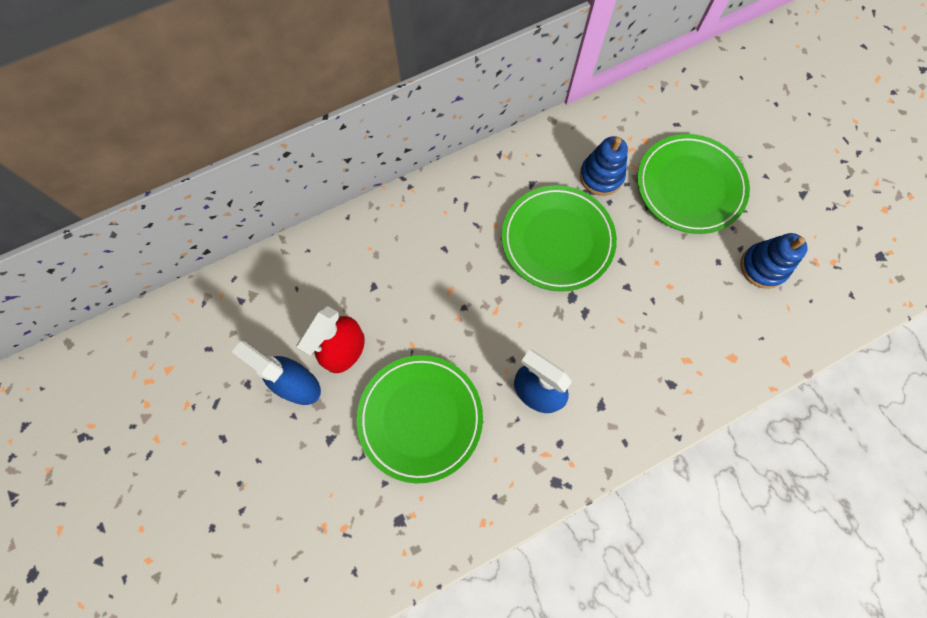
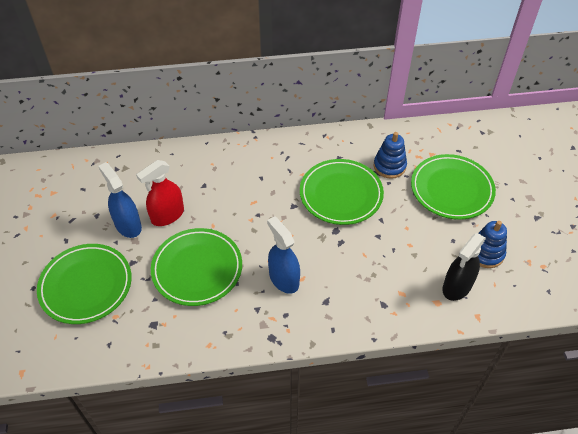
camera: 20 degrees right, 20 degrees down
none -> green plate [37,244,132,324]
none -> black spray bottle [443,233,486,301]

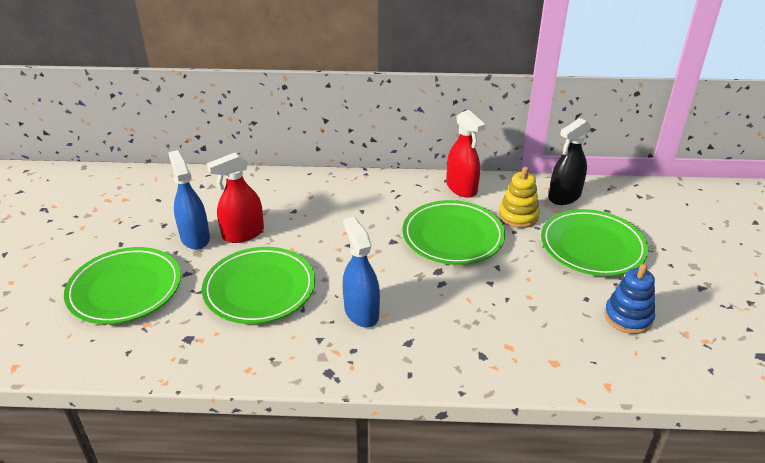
camera: 10 degrees right, 15 degrees down
blue stacking toy [374,132,407,179] -> yellow stacking toy [499,167,540,228]
black spray bottle [443,233,486,301] -> black spray bottle moved to [548,118,591,205]
none -> red spray bottle [446,110,485,198]

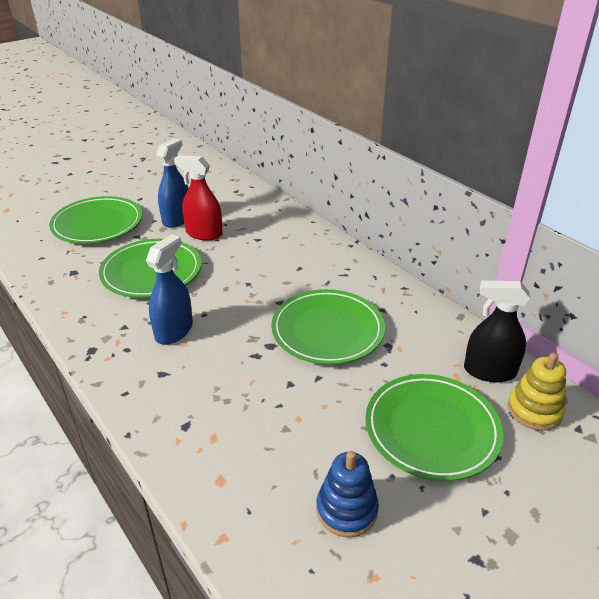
camera: 50 degrees right, 0 degrees up
red spray bottle [446,110,485,198] -> none
yellow stacking toy [499,167,540,228] -> yellow stacking toy moved to [508,353,566,431]

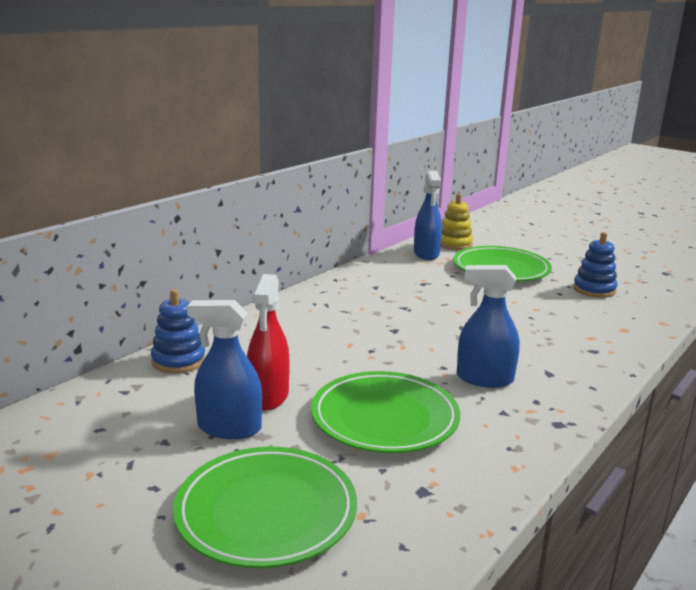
camera: 105 degrees left, 15 degrees down
green plate [271,289,385,365] -> none
black spray bottle [464,281,530,382] -> blue spray bottle [414,171,442,260]
none -> blue stacking toy [151,289,205,373]

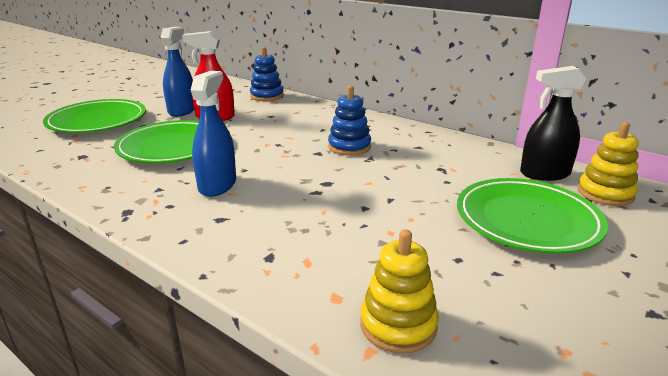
camera: 90 degrees right, 5 degrees up
blue spray bottle [414,171,442,260] -> black spray bottle [520,66,586,181]
blue stacking toy [573,232,618,298] -> blue stacking toy moved to [328,86,371,156]
none -> yellow stacking toy [360,229,439,354]

